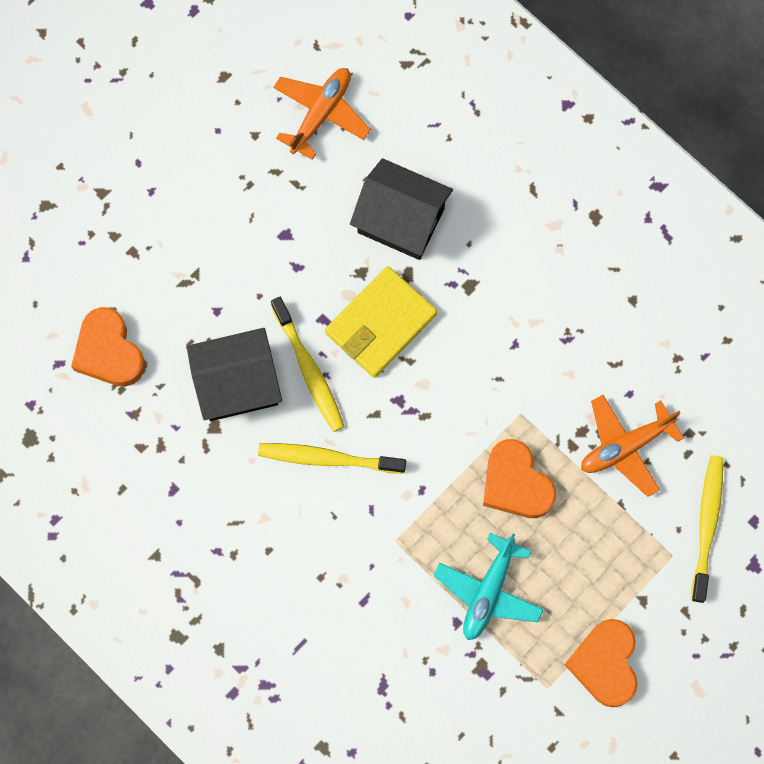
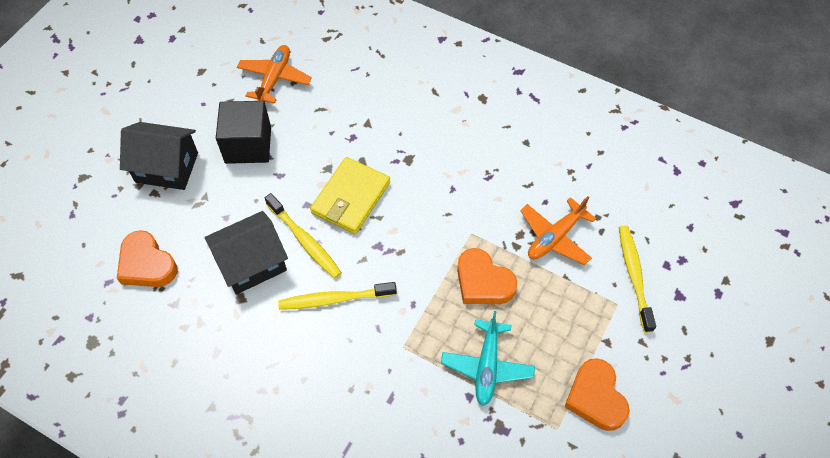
camera: 15 degrees left, 15 degrees down
black house [350,158,453,260] -> black house moved to [120,122,198,190]
none -> black cube [216,101,271,164]

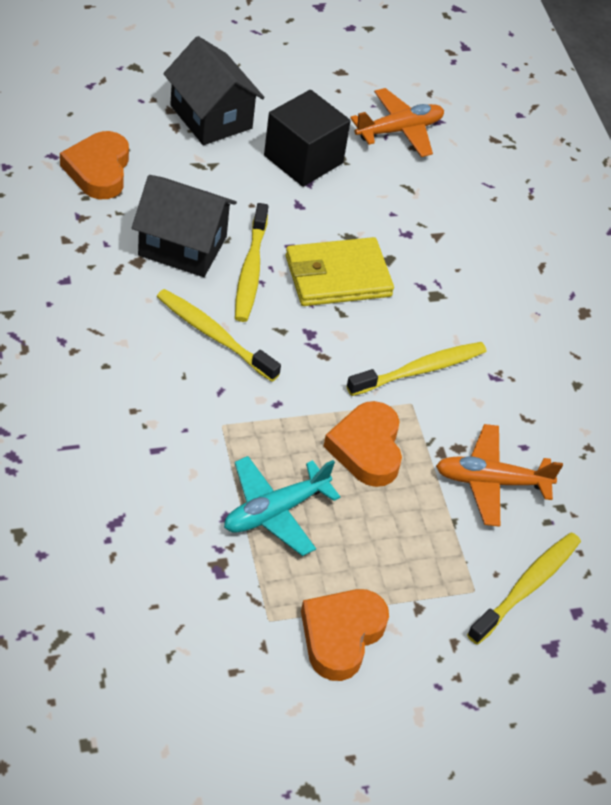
camera: 40 degrees right, 10 degrees down
none -> yellow toothbrush [347,342,486,396]

